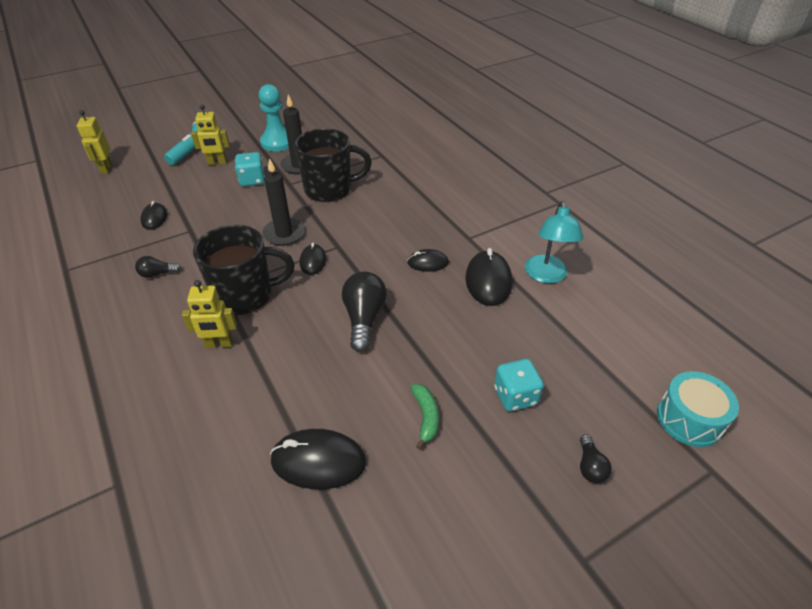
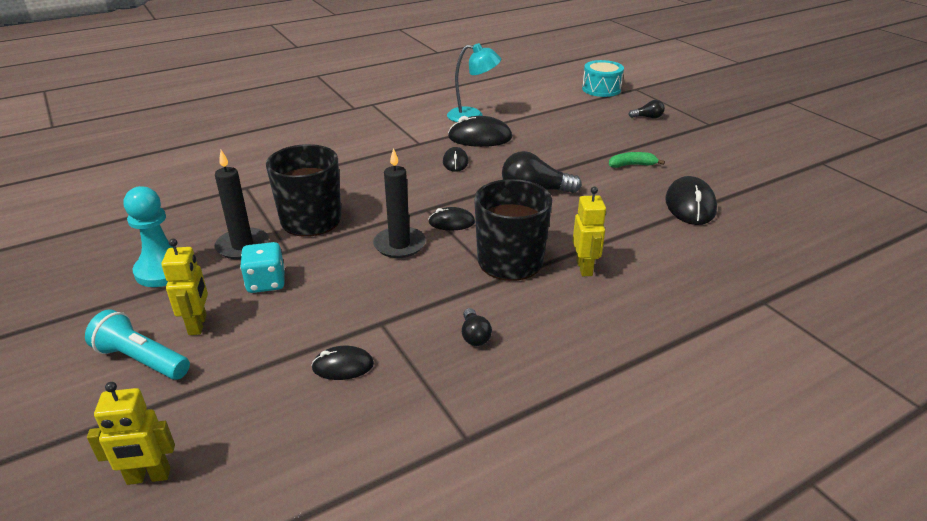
camera: 90 degrees left, 10 degrees down
turquoise dice [494,359,544,411] -> none

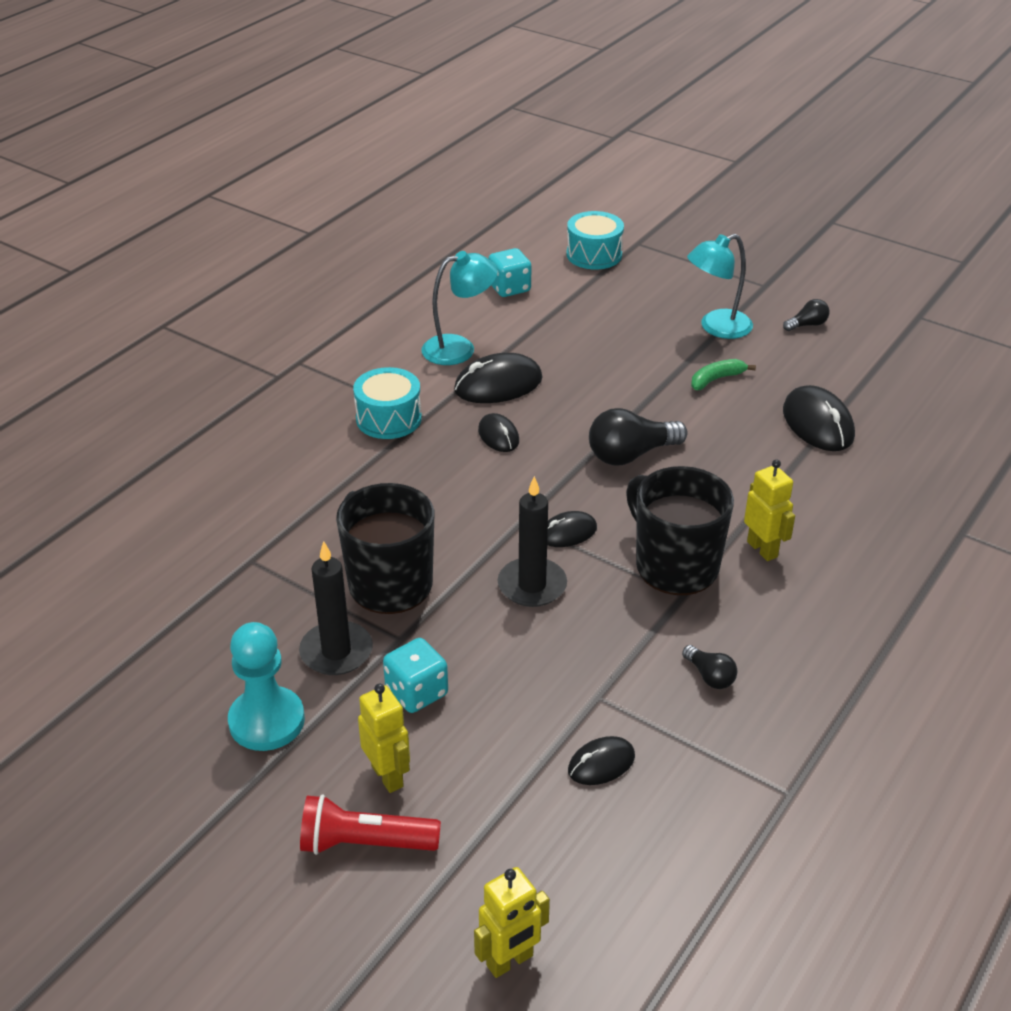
camera: 25 degrees left, 5 degrees up
turquoise flashlight [85,309,190,380] -> red flashlight [300,795,441,855]
black light bulb [628,100,665,119] -> black light bulb moved to [783,299,830,331]
none -> turquoise drum [353,367,422,439]
none -> turquoise dice [488,248,531,297]
none -> turquoise lamp [687,234,753,339]

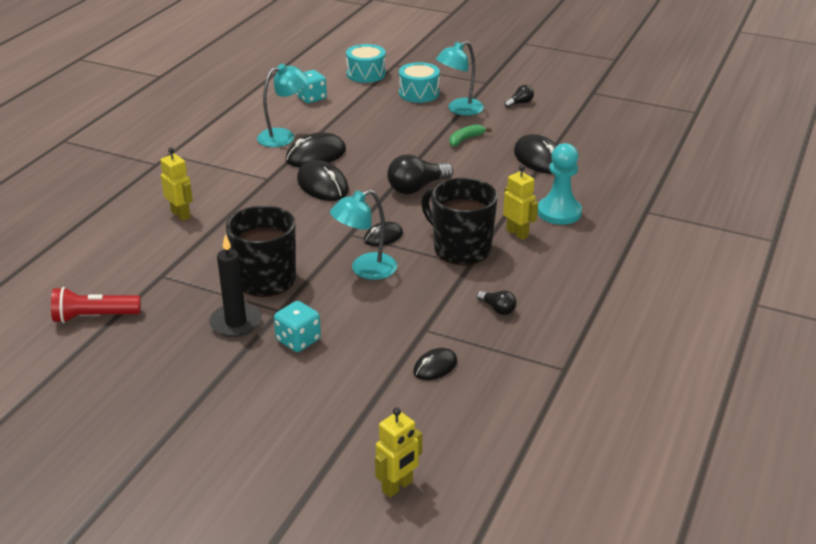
camera: 10 degrees left, 5 degrees down
turquoise pawn [228,622,305,751] -> turquoise pawn moved to [538,143,582,225]
red flashlight [300,795,441,855] -> red flashlight moved to [51,287,141,323]
turquoise drum [353,367,422,439] -> turquoise drum moved to [399,62,440,103]
yellow robot [358,684,410,793] -> yellow robot moved to [160,147,193,221]
black mouse [478,413,519,452] -> black mouse [297,160,349,201], size x1.69
black candle [497,476,567,607] -> turquoise lamp [330,190,397,280]

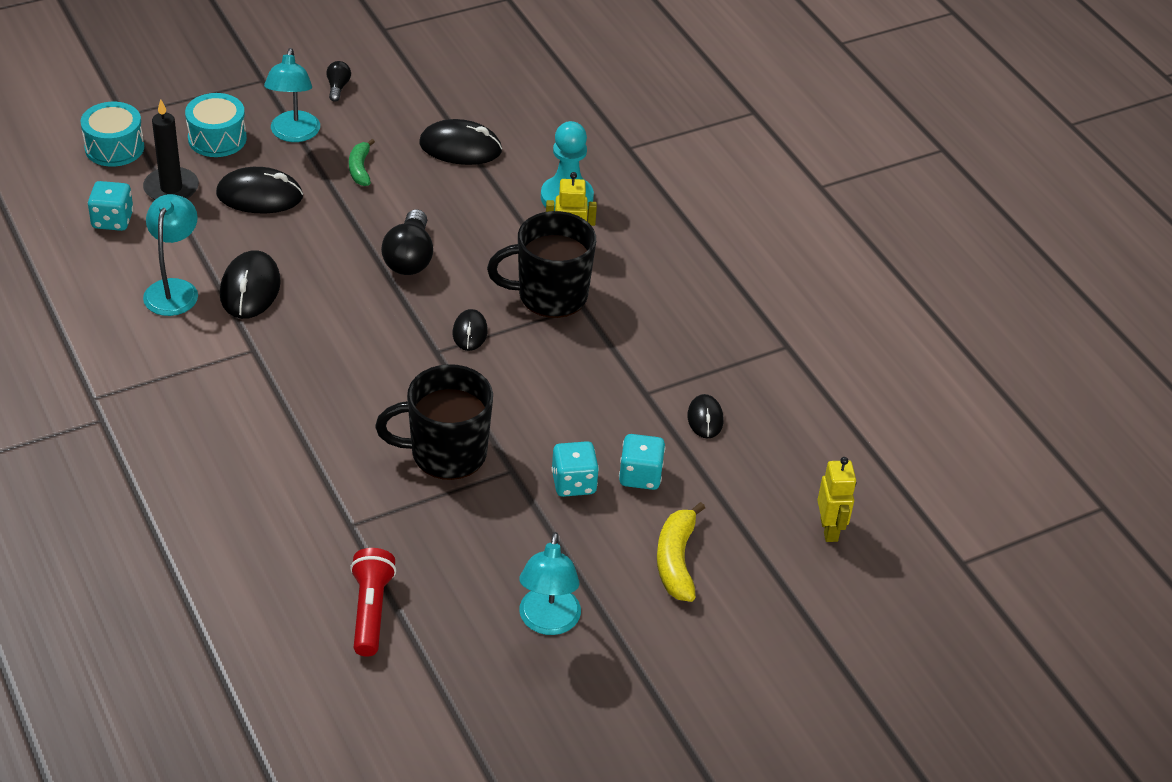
camera: 55 degrees left, 10 degrees up
red flashlight [51,287,141,323] -> red flashlight turned 150 degrees clockwise [350,548,396,657]
yellow robot [160,147,193,221] -> none
black candle [209,234,262,337] -> black candle moved to [143,99,199,200]
black mouse [297,160,349,201] -> black mouse moved to [216,167,303,213]
turquoise lamp [330,190,397,280] -> turquoise lamp moved to [519,532,581,635]
black light bulb [477,290,516,315] -> none
none -> turquoise dice [619,434,665,490]
none -> yellow banana [657,502,705,602]

